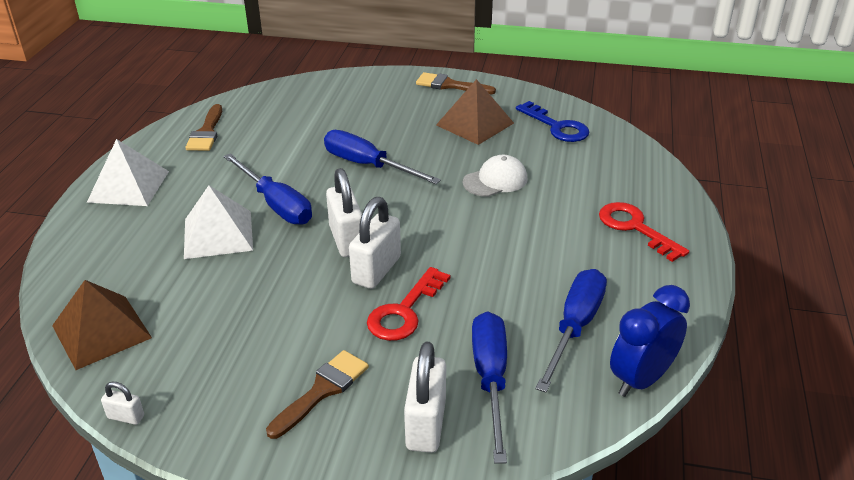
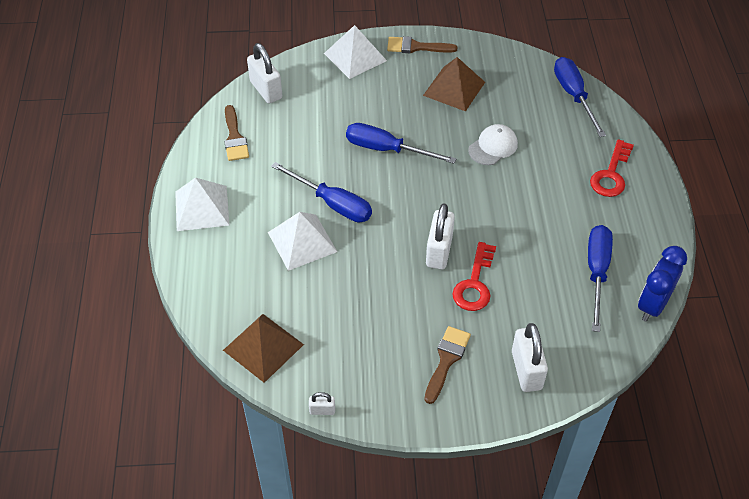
camera: 15 degrees left, 15 degrees up
white padlock [326,168,362,257] -> white padlock moved to [247,43,282,103]
blue screwdriver [472,311,507,464] -> blue screwdriver moved to [554,57,606,137]
blue key [516,101,589,142] -> none
red key [599,202,689,262] -> red key turned 105 degrees counterclockwise [590,139,634,197]
none -> white pyramid [324,25,387,79]

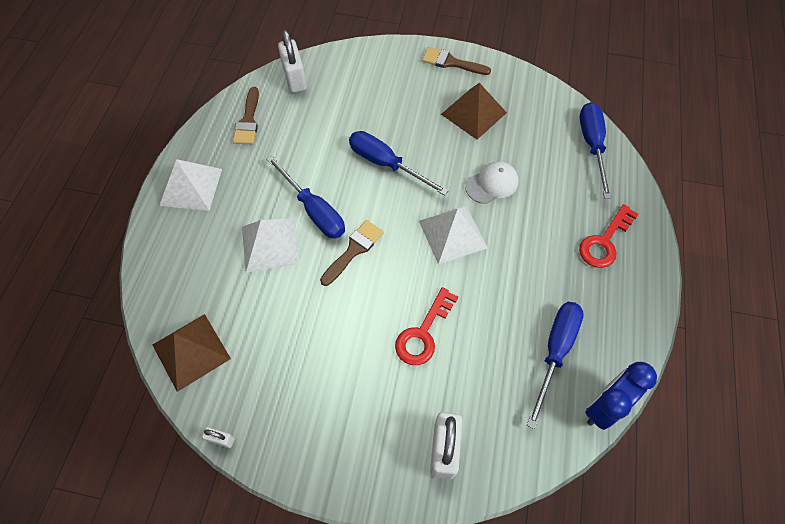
camera: 15 degrees right, 10 degrees up
white pyramid [324,25,387,79] -> white pyramid moved to [419,206,488,264]
brown brush [424,326,471,404] -> brown brush moved to [320,220,384,286]
white padlock [426,203,455,269] -> none

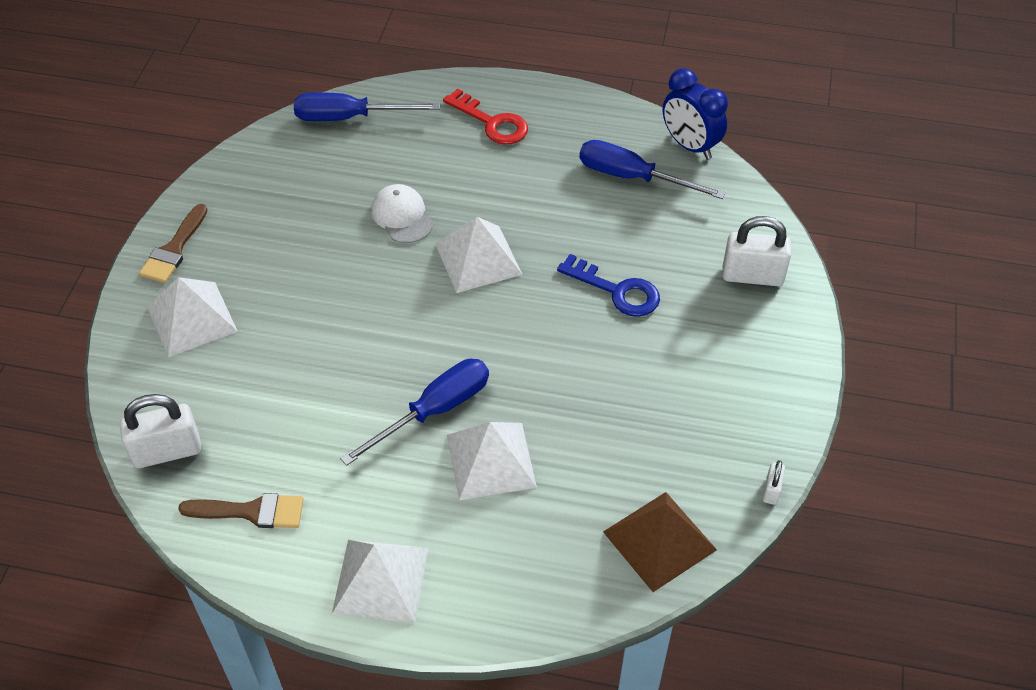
camera: 90 degrees left, 10 degrees down
brown brush [320,220,384,286] -> none
blue screwdriver [349,131,449,196] -> none
red key [395,287,458,365] -> blue key [557,254,660,317]
brown pyramid [441,83,507,139] -> none
none -> white pyramid [147,277,238,357]

